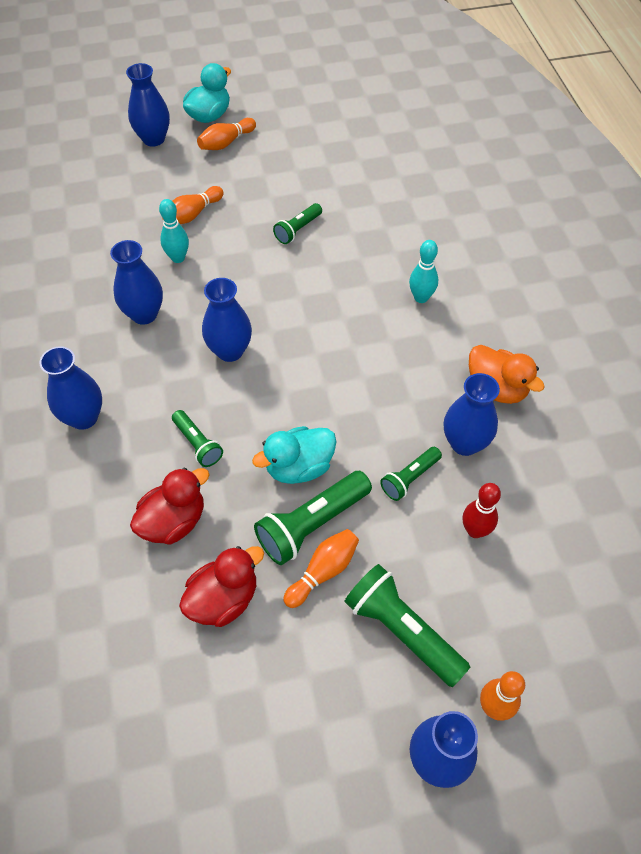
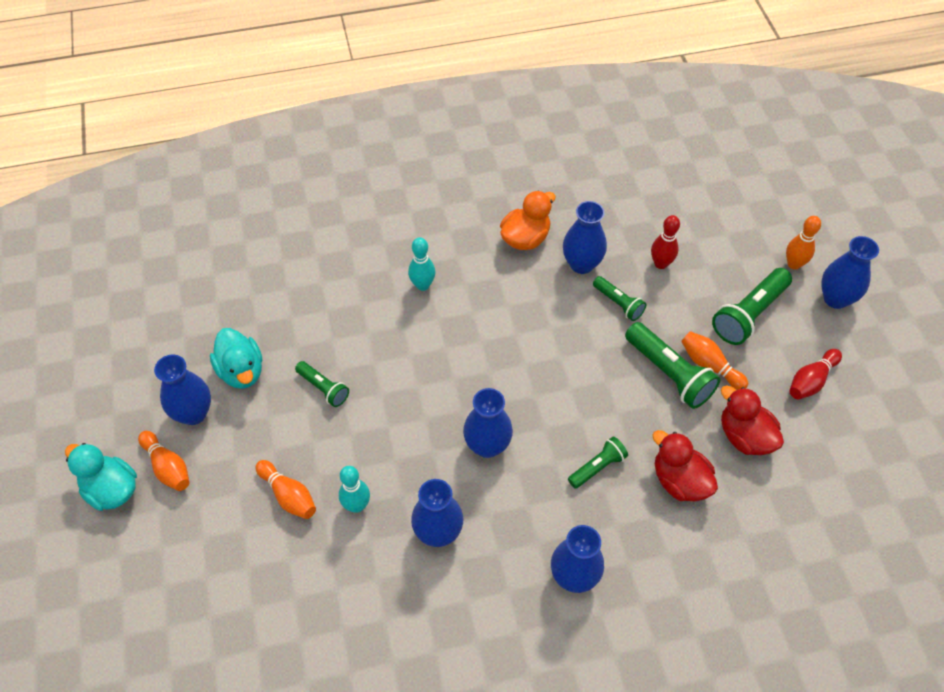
camera: 90 degrees left, 0 degrees up
blue vase [126,63,170,147] -> blue vase moved to [154,354,211,425]
turquoise duck [252,426,337,484] -> turquoise duck moved to [210,328,262,389]
none -> red bowling pin [789,349,842,400]

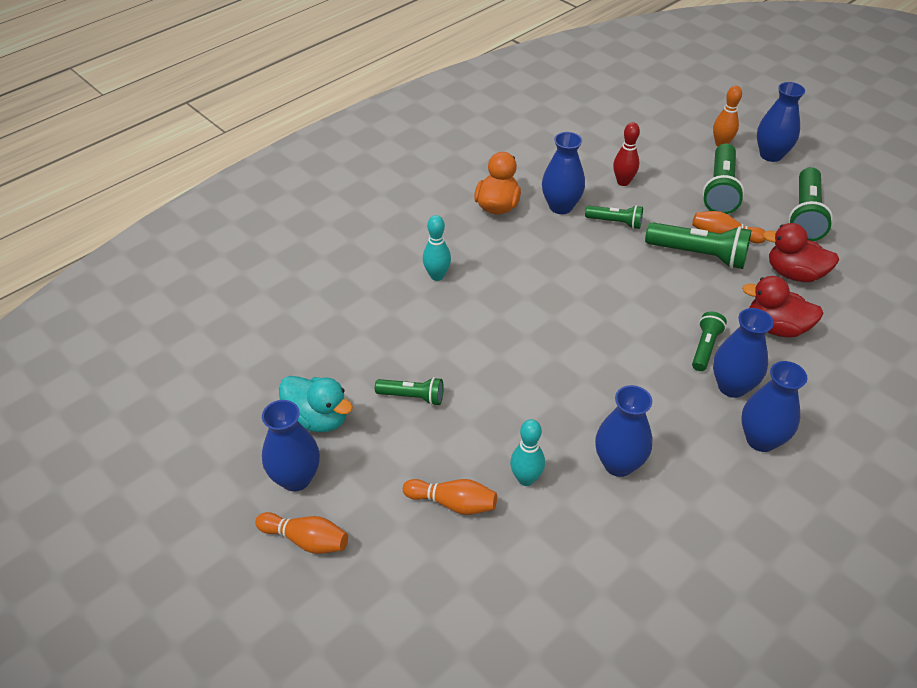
camera: 30 degrees left, 10 degrees down
turquoise duck [65,443,137,511] -> none
blue vase [463,388,513,458] -> blue vase moved to [713,308,774,398]
red bowling pin [789,349,842,400] -> green flashlight [788,167,833,241]

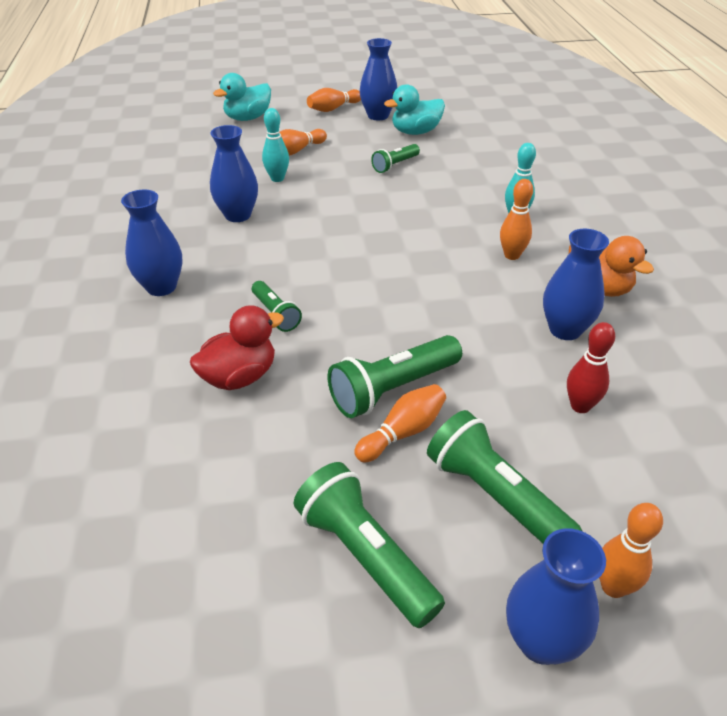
camera: 125 degrees right, 5 degrees down
green flashlight [585,205,643,229] -> none
blue vase [713,308,774,398] -> none
red duck [763,223,839,282] -> none
none -> turquoise duck [213,73,271,121]
none -> orange bowling pin [500,179,533,260]

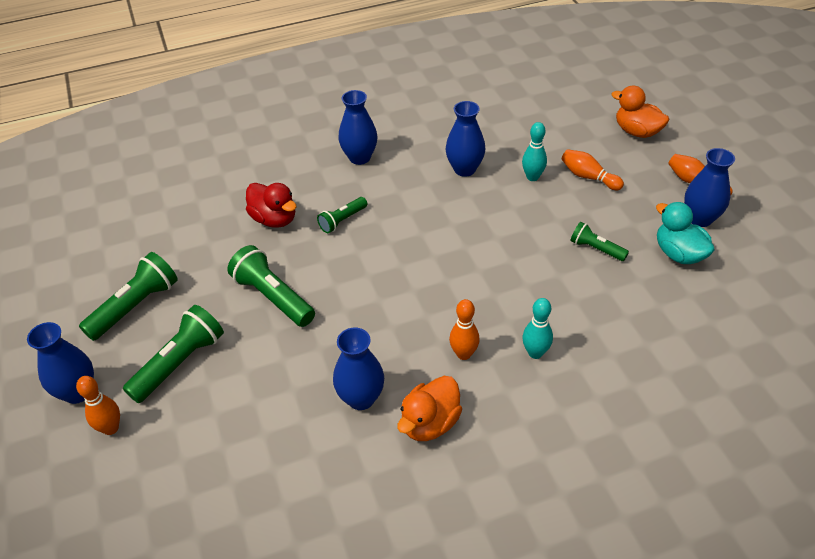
camera: 80 degrees right, 5 degrees up
turquoise duck [213,73,271,121] -> orange duck [611,86,669,138]
orange bowling pin [354,384,446,462] -> none
red bowling pin [567,322,615,413] -> none

